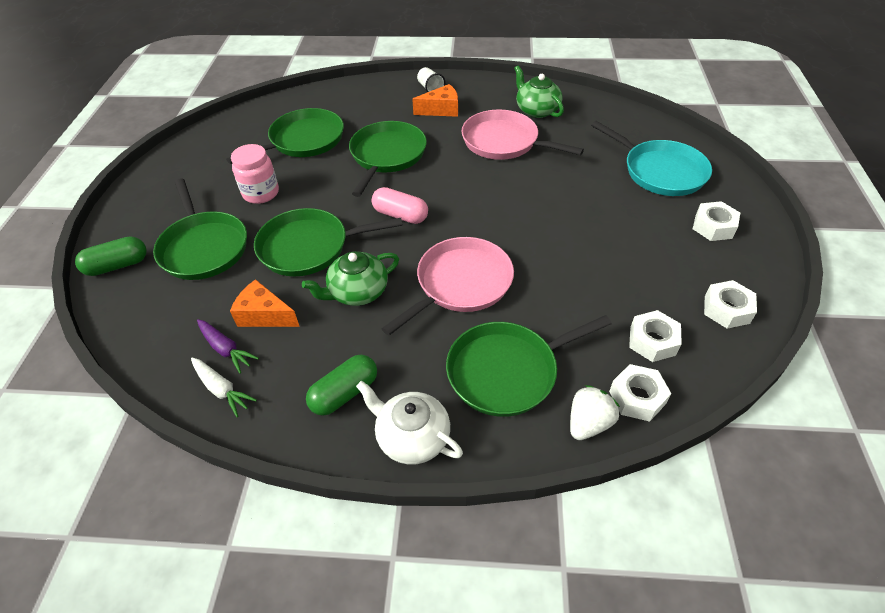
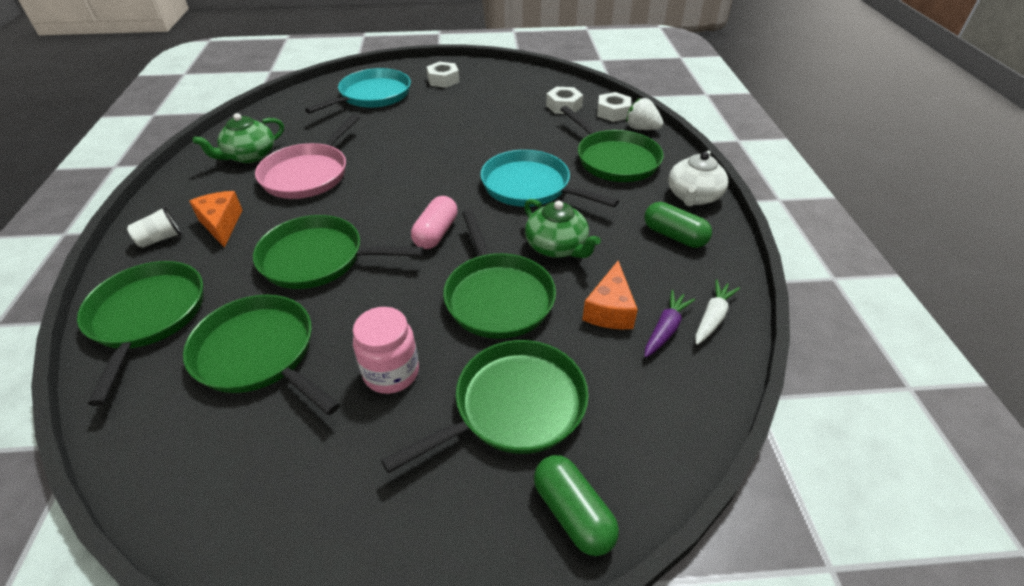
camera: 100 degrees left, 5 degrees down
pink pan [382,237,514,336] -> turquoise pan [480,150,619,207]
white nut [704,280,757,329] -> none
none -> green pan [77,261,203,406]

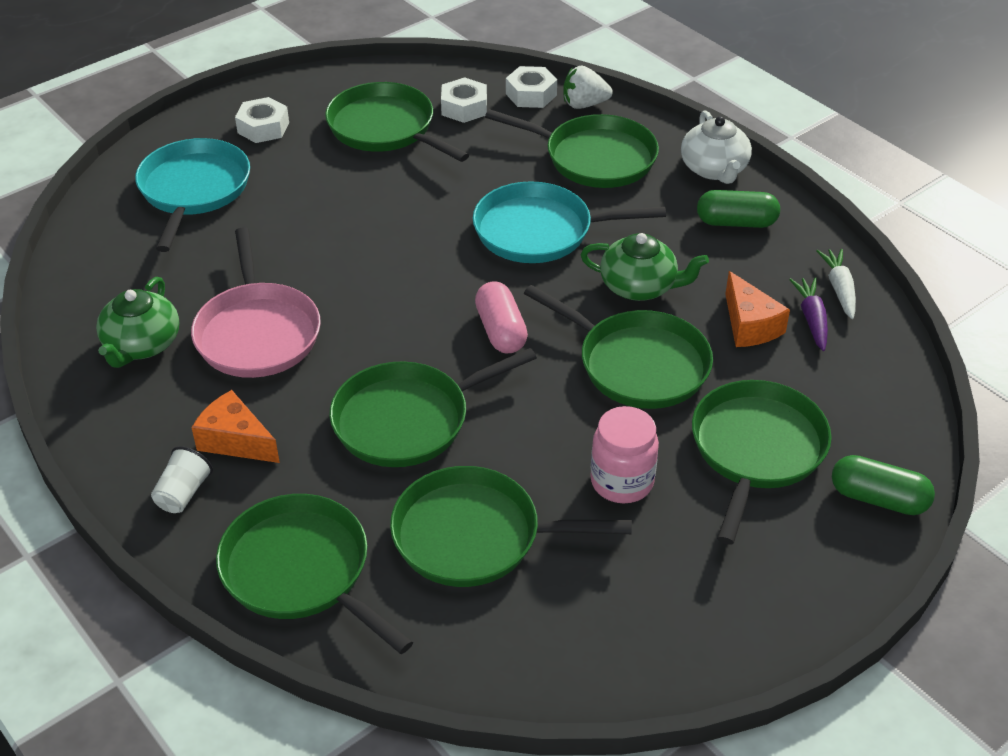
camera: 35 degrees left, 0 degrees up
none -> green pan [325,82,469,162]

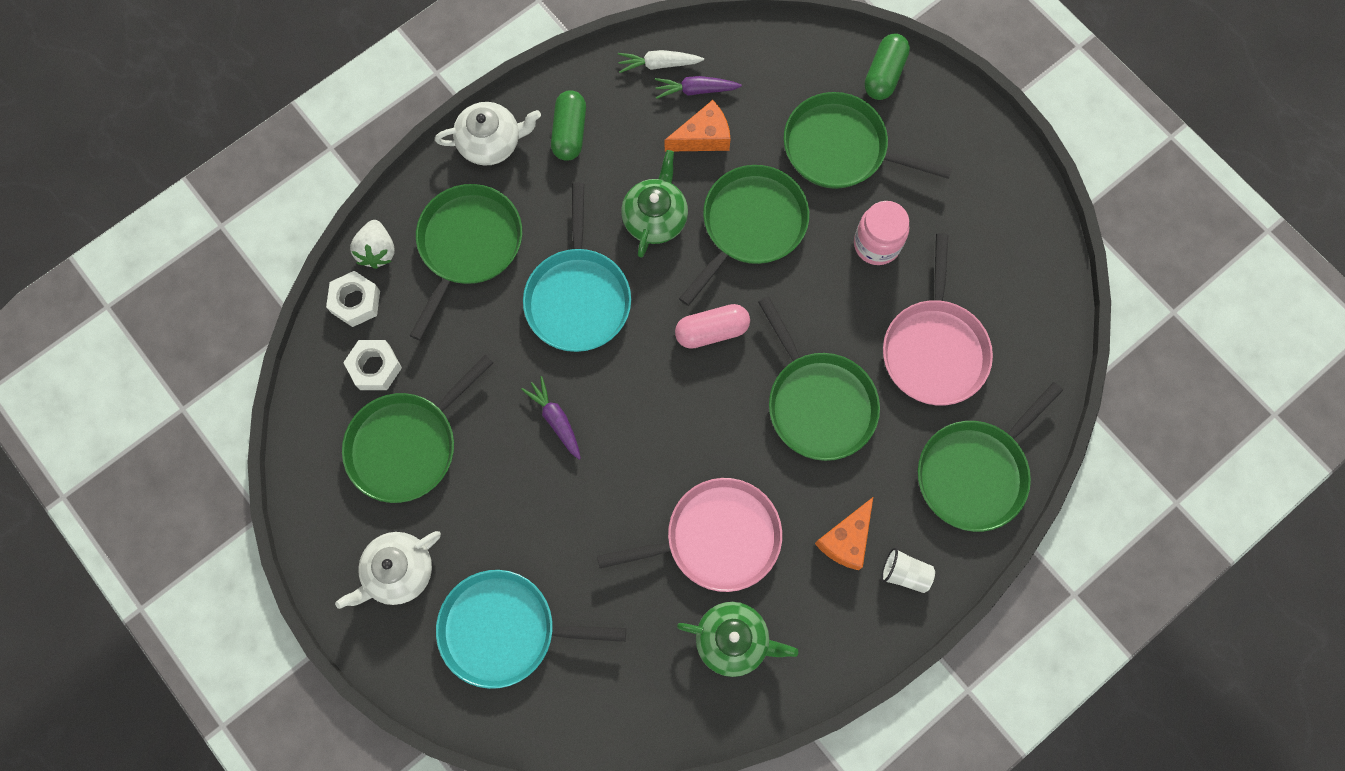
camera: 90 degrees left, 30 degrees up
white nut [235,97,289,143] -> white teapot [335,531,441,609]
green pan [390,466,632,587] -> pink pan [883,233,993,405]
none -> purple carrot [521,376,581,460]

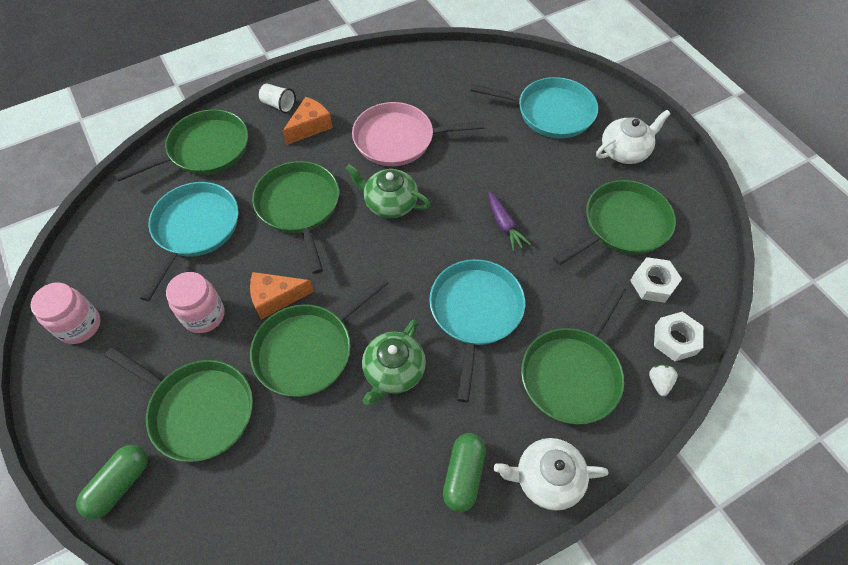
camera: 170 degrees left, 15 degrees down
white strawberry [350,220,395,269] -> white strawberry [649,365,678,396], size x0.65
white carrot [618,50,704,73] -> none
purple carrot [655,76,742,99] -> none
orange cheese [665,100,731,152] -> orange cheese moved to [250,272,314,319]
pink capsule [675,304,750,349] -> none
green teapot [677,602,798,677] -> green teapot moved to [346,164,430,218]
pink pan [883,233,993,405] -> turquoise pan [140,182,238,301]
none -> pink jar [30,283,100,344]

